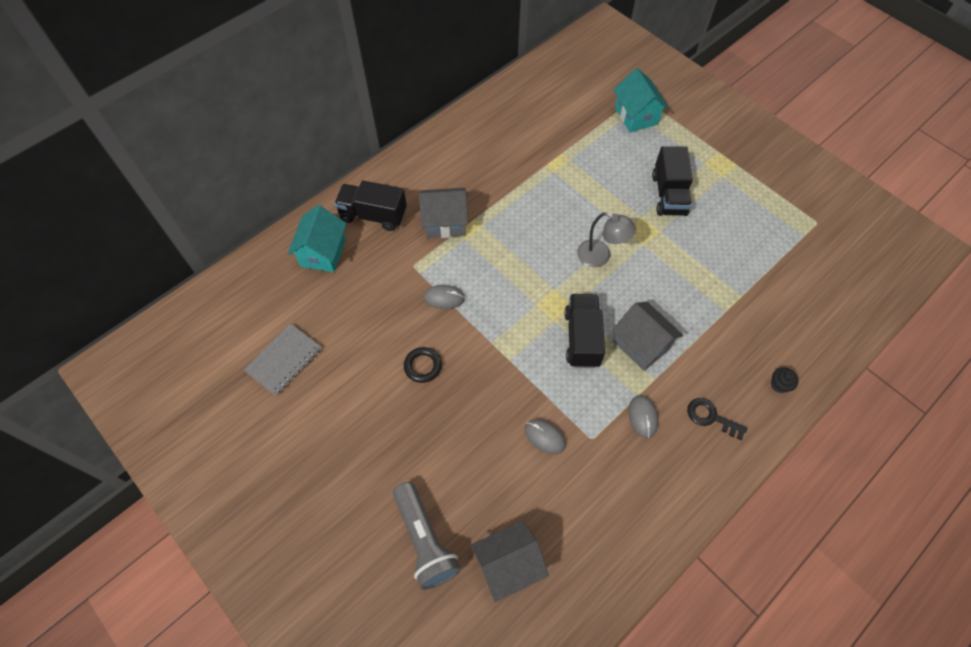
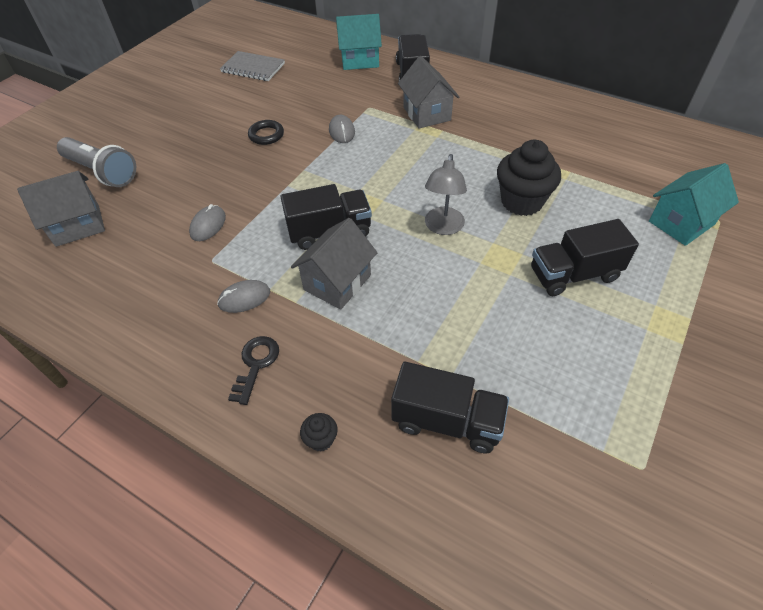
camera: 75 degrees right, 10 degrees down
grey flashlight [393,482,461,590] -> grey flashlight turned 105 degrees counterclockwise [57,137,136,187]
grey house [471,520,549,602] -> grey house turned 75 degrees counterclockwise [17,171,105,247]
none -> black truck [391,362,509,453]
none -> black cupcake [497,140,561,216]

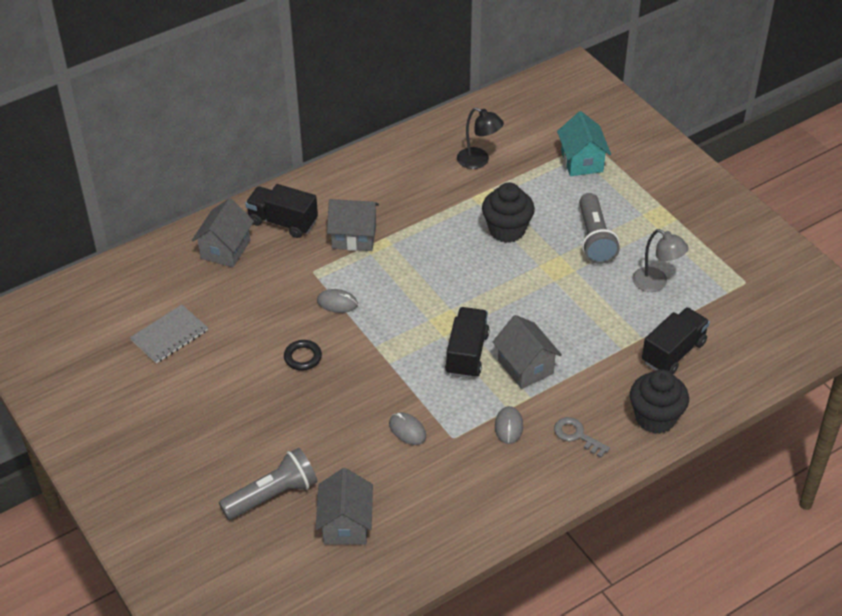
camera: 65 degrees left, 5 degrees down
black key [228,336,279,405] -> grey key [554,417,610,458]
black cupcake [300,413,338,451] -> black cupcake [630,369,689,434], size x2.27
turquoise house [336,14,382,70] -> grey house [192,198,254,267]
grey lamp [425,154,467,235] -> grey lamp moved to [632,229,688,292]
black truck [531,219,639,296] -> grey flashlight [579,193,620,264]
none -> black lamp [457,107,504,169]

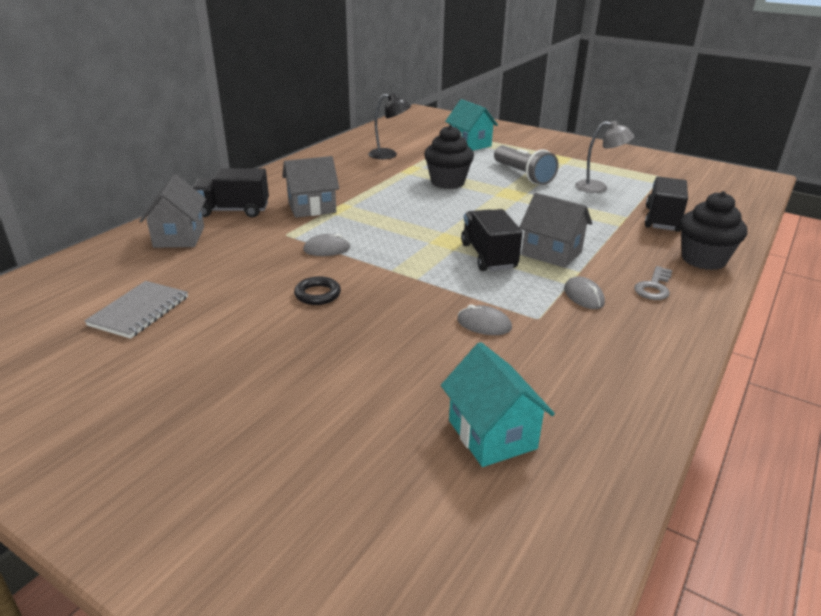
camera: 25 degrees left, 15 degrees down
grey flashlight [219,448,317,520] -> none
grey house [316,468,373,545] -> turquoise house [441,342,555,467]
grey key [554,417,610,458] -> grey key turned 75 degrees counterclockwise [634,266,672,300]

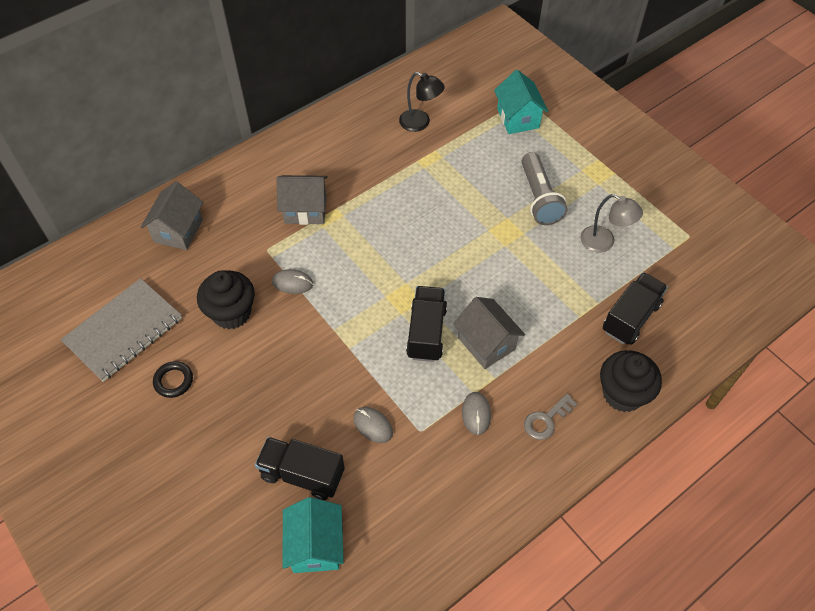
camera: 20 degrees right, 25 degrees up
grey notebook [85,281,188,339] -> grey notebook [60,278,182,382], size x1.50
black truck [192,168,269,217] -> black truck moved to [255,437,345,500]
black ring [294,276,341,305] -> black ring moved to [153,361,193,398]
black cupcake [424,125,474,189] -> black cupcake moved to [197,270,255,329]

